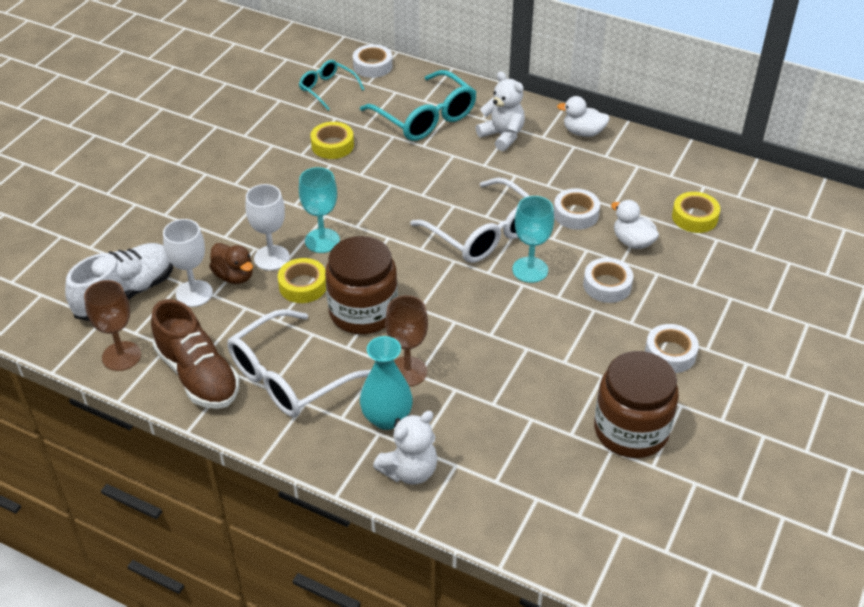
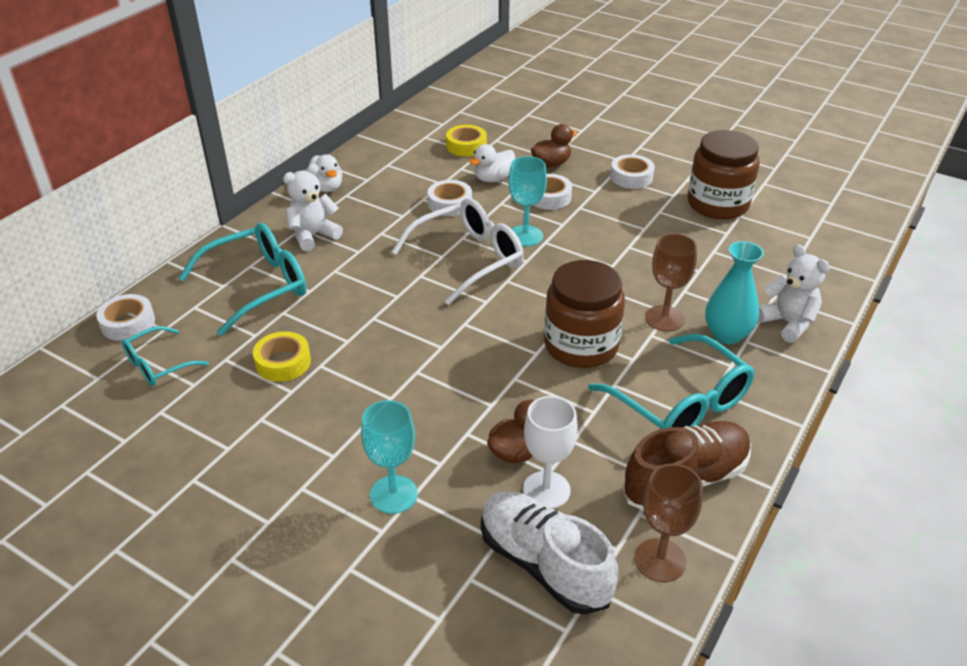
camera: 85 degrees left, 5 degrees down
white glasses [227,309,371,417] -> turquoise glasses [588,334,755,429]
white goblet [245,184,290,271] -> none
yellow tape [278,258,326,303] -> none
turquoise goblet [299,167,340,253] -> turquoise goblet moved to [361,400,418,514]
white duck [557,96,610,137] -> white duck turned 45 degrees counterclockwise [306,154,343,192]
none -> brown duck [531,124,577,168]

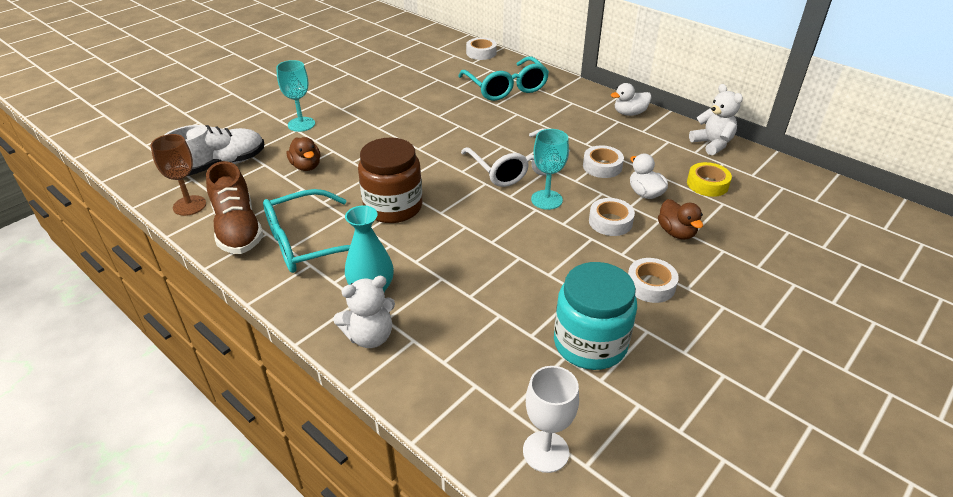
camera: 100 degrees right, 0 degrees up
turquoise glasses [122,326,209,386] -> none
yellow tape [253,331,311,382] -> none
white teddy bear [283,164,343,251] -> white teddy bear moved to [689,84,743,155]
white goblet [523,396,578,509] -> white goblet moved to [523,366,579,473]
brown goblet [645,233,697,332] -> none
brown jar [688,130,760,219] -> turquoise jar [554,262,637,370]

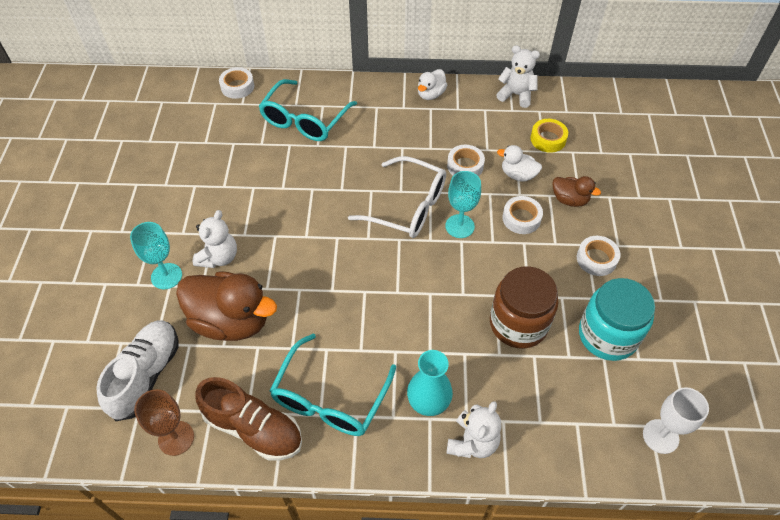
camera: 40 degrees left, 15 degrees up
brown duck [287,137,320,171] -> brown duck [176,271,277,341], size x1.99
brown jar [358,137,423,223] -> brown jar moved to [490,266,558,349]
turquoise glasses [458,56,549,101] -> turquoise glasses turned 90 degrees clockwise [259,79,357,141]
none -> white teddy bear [193,210,237,268]

